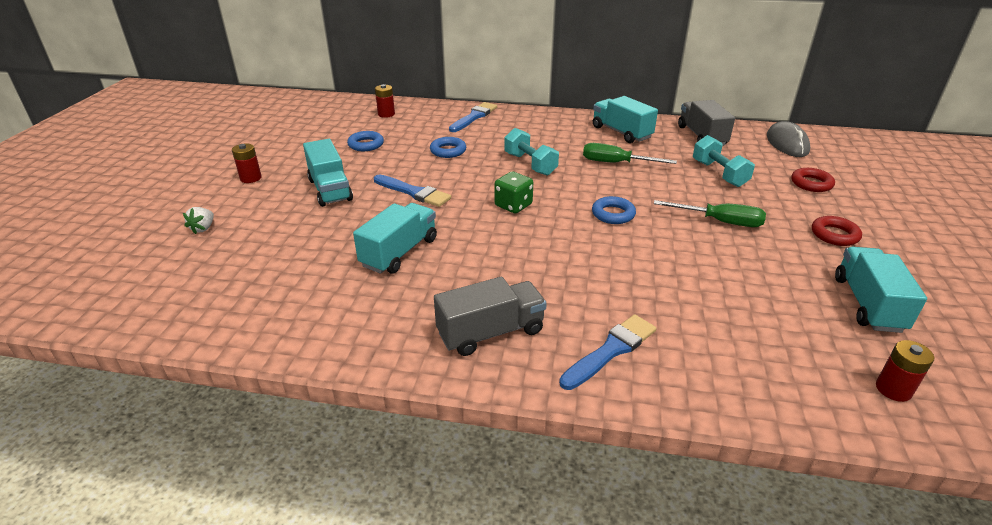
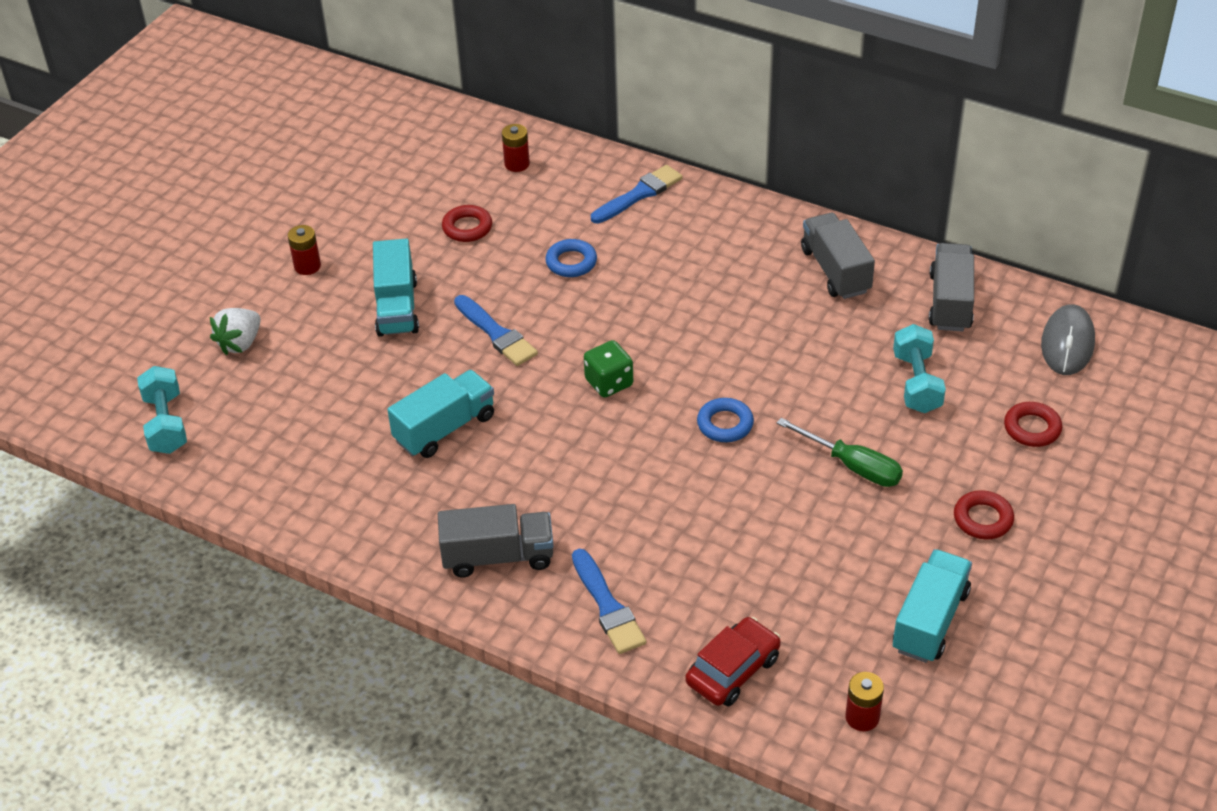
camera: 20 degrees right, 10 degrees up
white strawberry [183,207,214,234] -> white strawberry [210,308,261,355], size x1.51
blue ring [347,131,384,151] -> red ring [442,205,492,242]
turquoise dumbbell [504,128,559,176] -> turquoise dumbbell moved to [137,366,187,454]
blue brush [559,314,656,390] -> blue brush turned 90 degrees clockwise [572,549,646,654]
green screwdriver [583,143,677,164] -> none
turquoise truck [593,96,658,143] -> grey truck [801,213,875,299]
none -> red car [685,617,781,706]

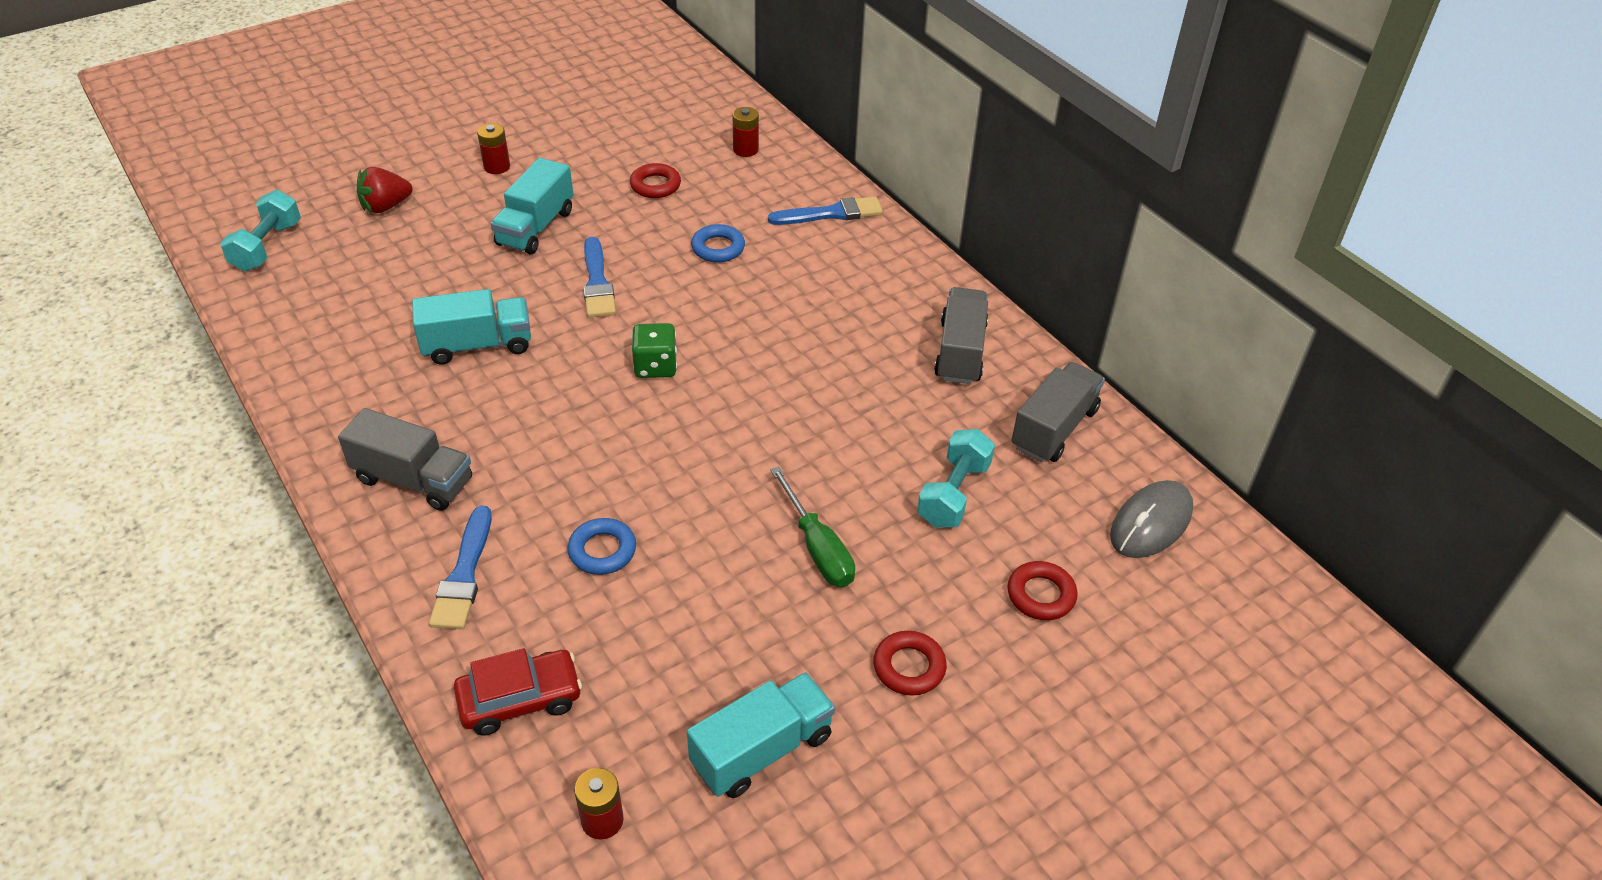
camera: 25 degrees right, 0 degrees up
white strawberry [210,308,261,355] -> red strawberry [357,167,412,213]
blue ring [697,398,754,442] -> blue ring moved to [567,518,636,575]

